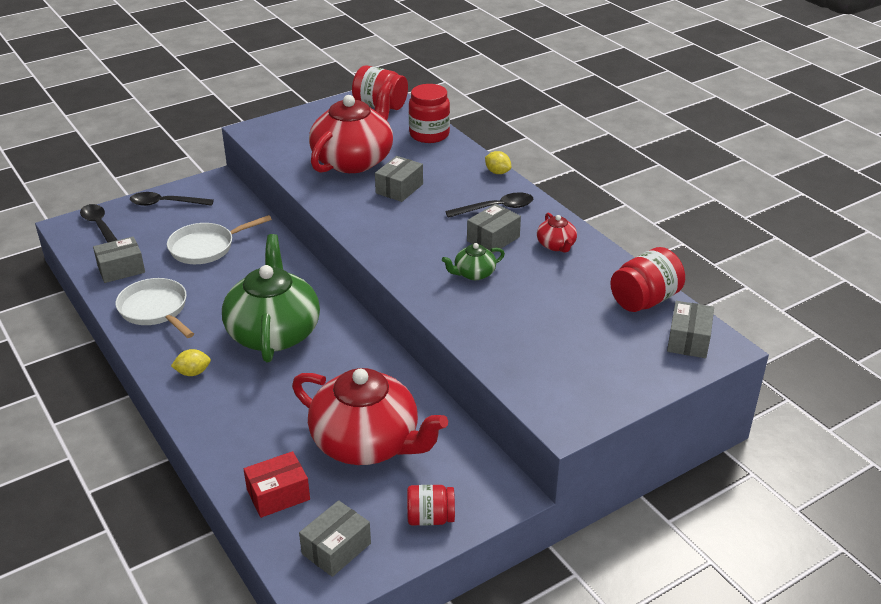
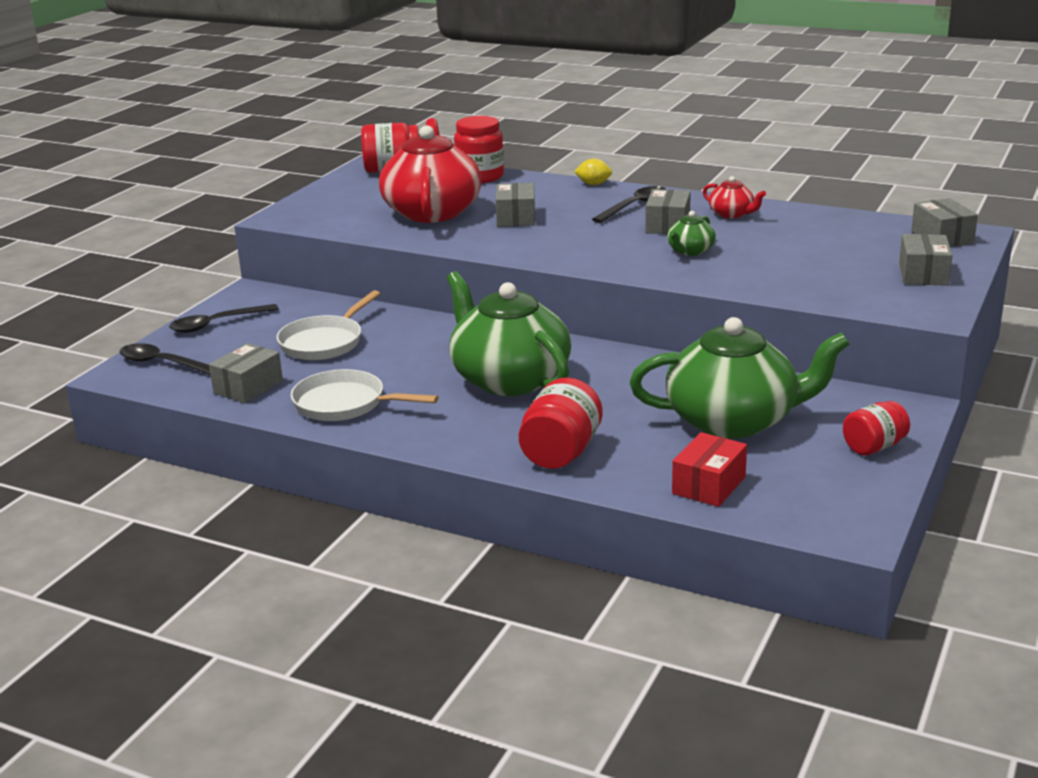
camera: 30 degrees left, 10 degrees down
yellow lemon [171,349,211,376] -> none
red teapot [292,368,448,465] -> green teapot [630,317,850,439]
grey box [299,500,371,577] -> grey box moved to [899,234,953,286]
red jar [610,247,685,312] -> red jar moved to [519,377,602,469]

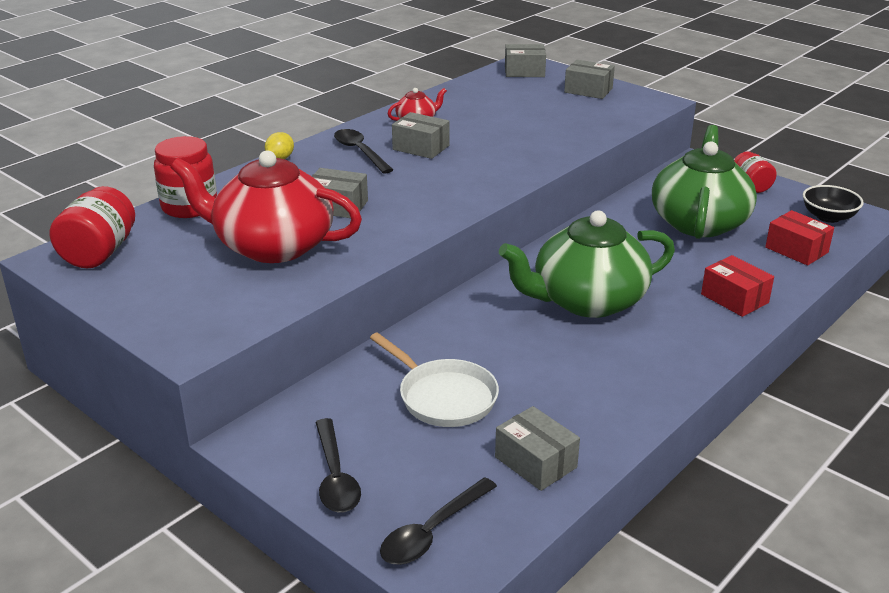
camera: 75 degrees left, 5 degrees up
white pan [291,369,438,421] -> none
red jar [519,377,602,469] -> red box [701,255,774,317]
green teapot [667,211,716,256] -> none
none -> black bowl [803,185,864,223]

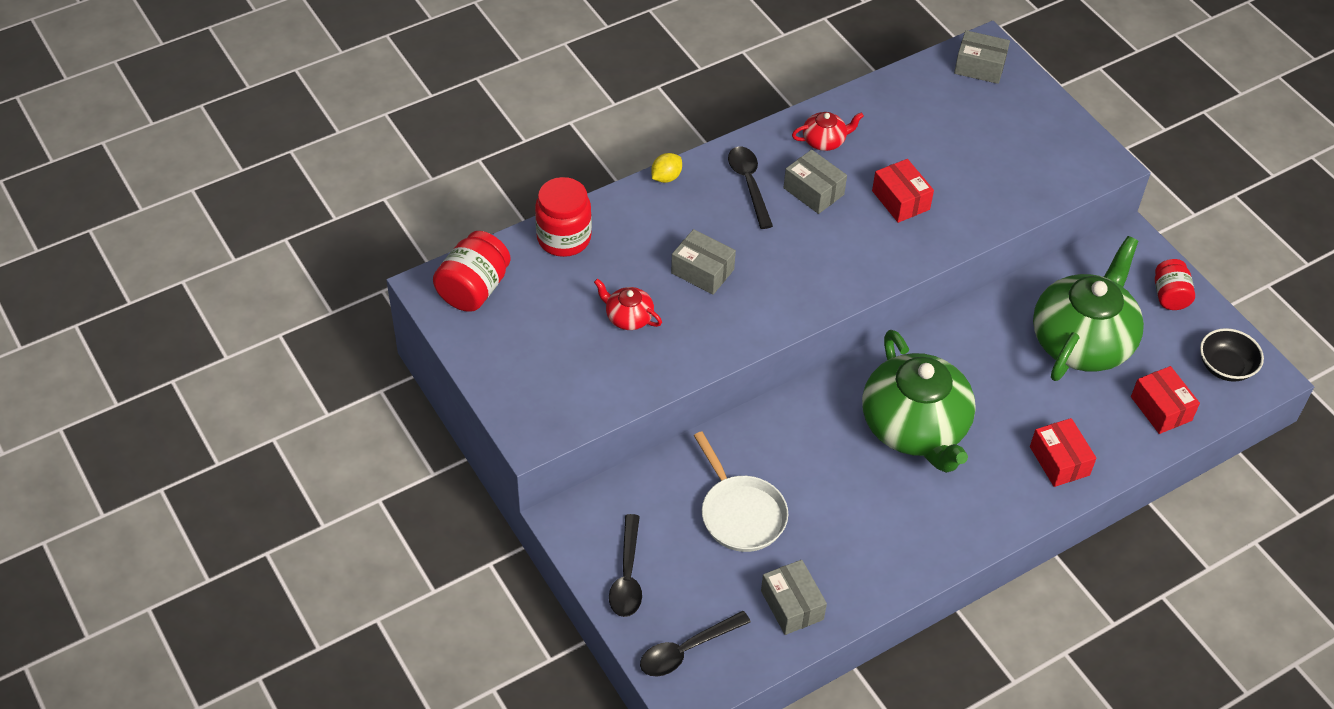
camera: 15 degrees right, 20 degrees up
red teapot [170,150,362,263] -> red teapot [594,279,662,330], size x0.43
green teapot [499,211,675,318] -> green teapot turned 105 degrees counterclockwise [862,330,976,473]
grey box [564,60,615,99] -> none
none -> red box [872,159,934,223]

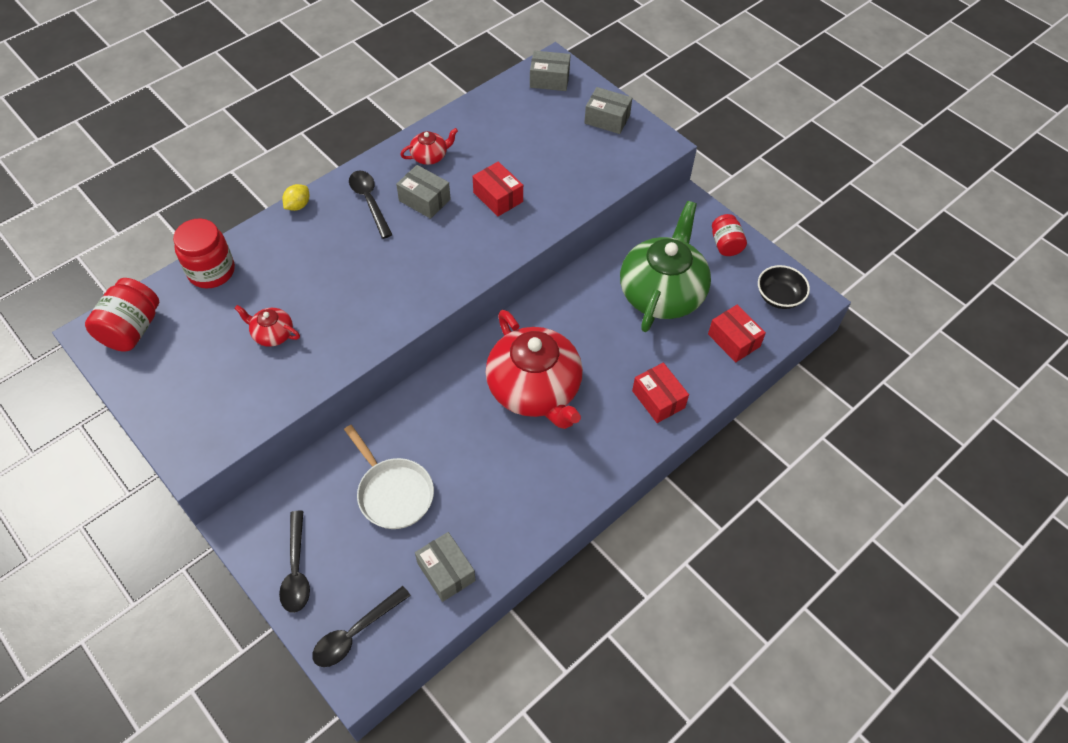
camera: 10 degrees left, 5 degrees up
grey box [671,229,736,295] -> grey box moved to [584,87,632,134]
green teapot [862,330,976,473] -> red teapot [486,310,583,429]

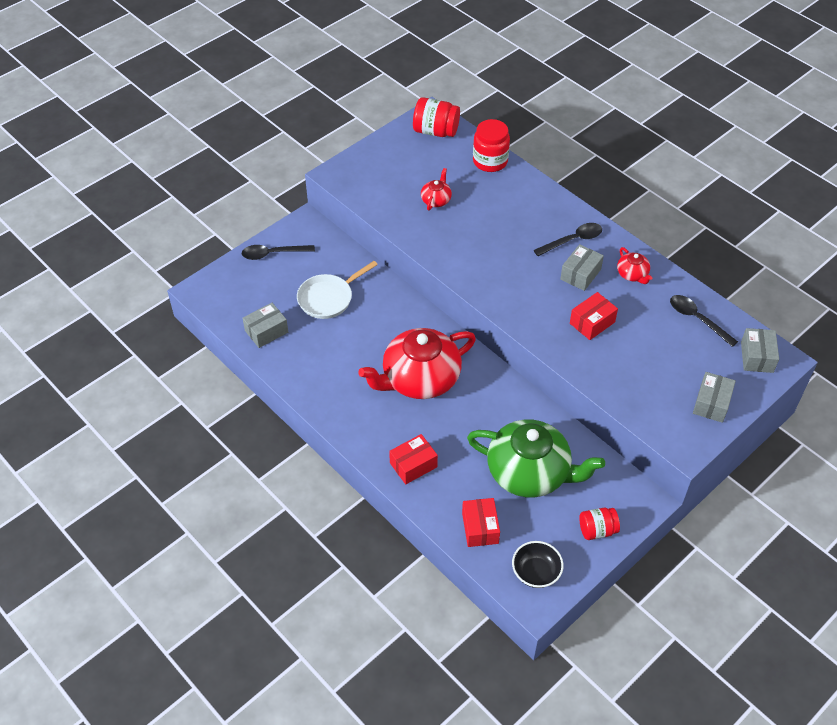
camera: 90 degrees right, 5 degrees down
yellow lemon [282,184,309,211] -> none
black spoon [312,586,411,667] -> black spoon moved to [670,295,738,347]
red box [708,305,766,362] -> red box turned 60 degrees counterclockwise [462,498,500,547]

